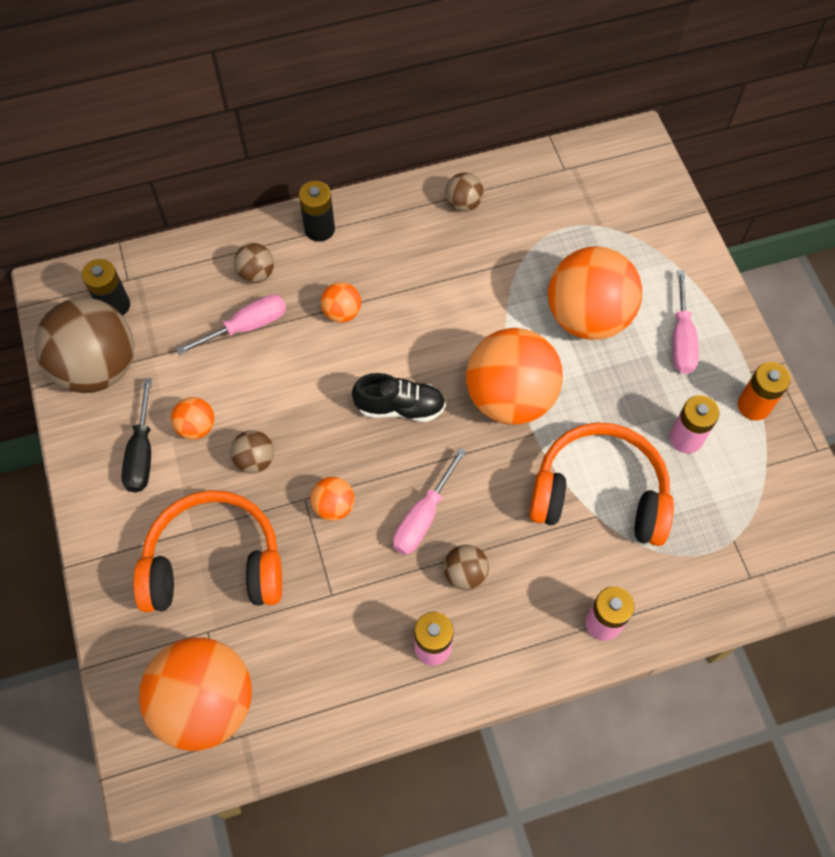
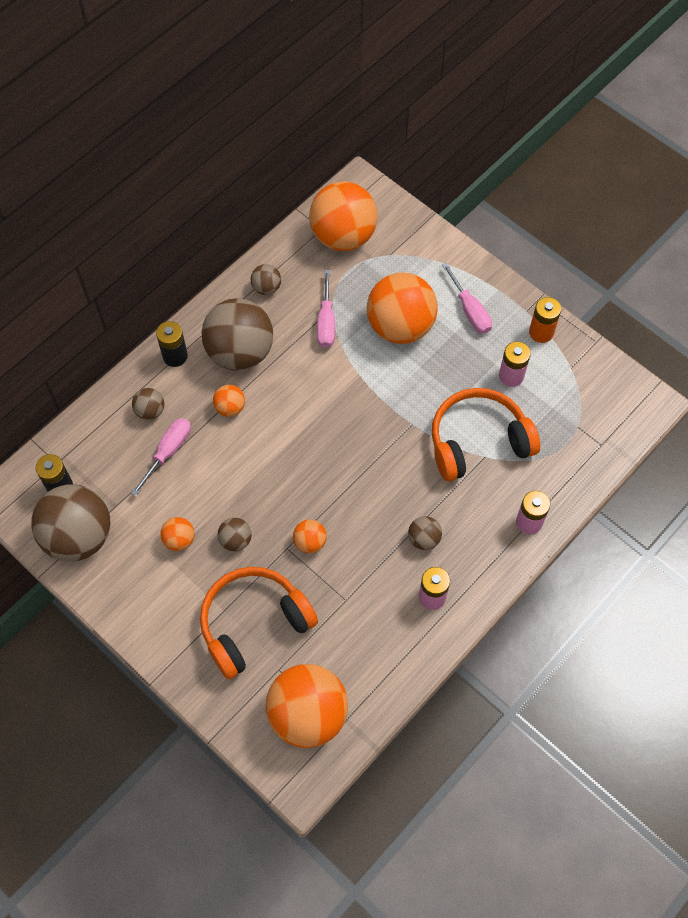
camera: 30 degrees left, 0 degrees up
black screwdriver [121,379,152,493] -> none
black shoe [352,373,446,422] -> none
pink screwdriver [393,448,467,555] -> pink screwdriver moved to [317,270,335,348]
orange ball [466,328,563,425] -> orange ball moved to [309,182,378,251]
none -> brown ball [202,298,273,371]

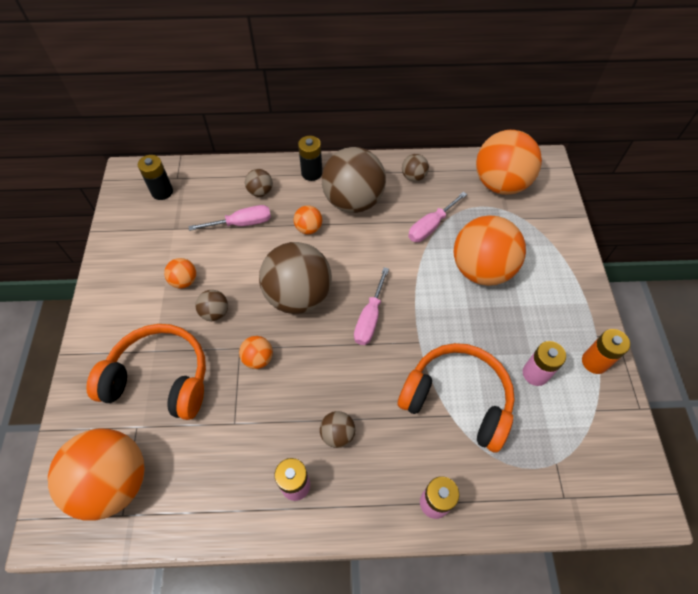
camera: 45 degrees right, 5 degrees down
brown ball [32,484,110,562] -> brown ball moved to [259,242,332,314]
pink screwdriver [442,262,492,334] -> pink screwdriver moved to [354,267,389,345]

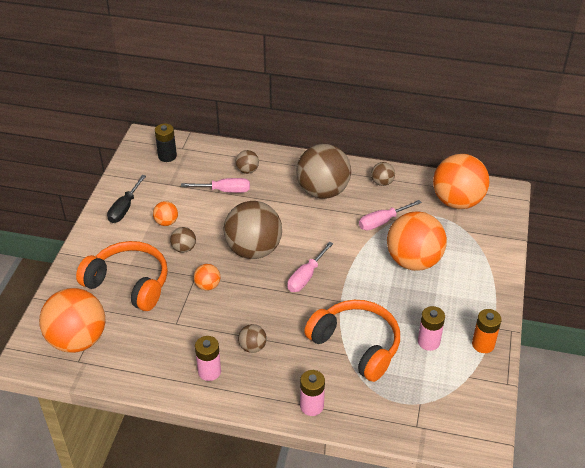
camera: 15 degrees right, 15 degrees down
orange ball [294,205,322,234] -> none
black battery [298,136,322,181] -> none
none -> black screwdriver [107,175,146,223]

